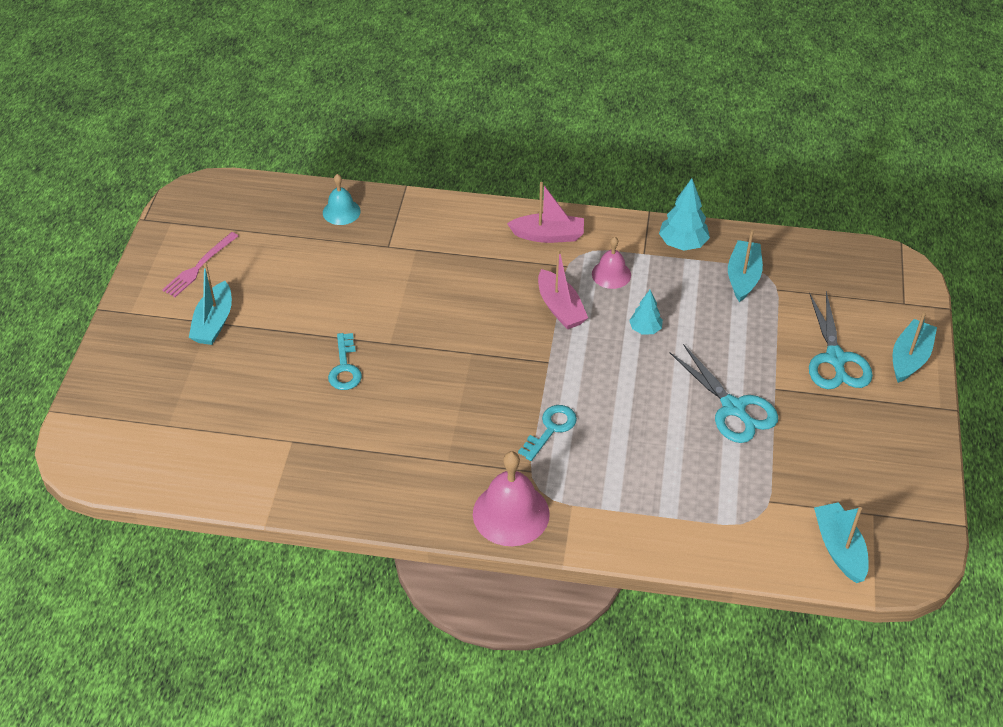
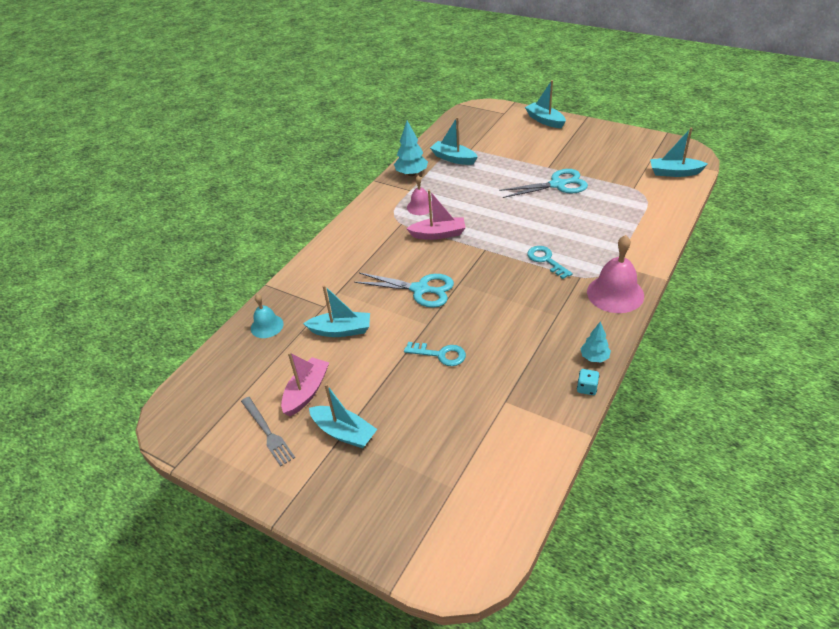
camera: 65 degrees left, 5 degrees down
pink fork [162,232,238,297] -> grey fork [241,397,295,466]
pink boat [507,182,584,243] -> pink boat moved to [281,352,329,416]
turquoise tree [629,290,663,335] -> turquoise tree moved to [580,321,611,362]
turquoise scissors [809,291,873,389] -> turquoise scissors moved to [354,273,454,308]
none -> turquoise boat [303,285,370,337]
none -> turquoise dice [577,369,599,395]

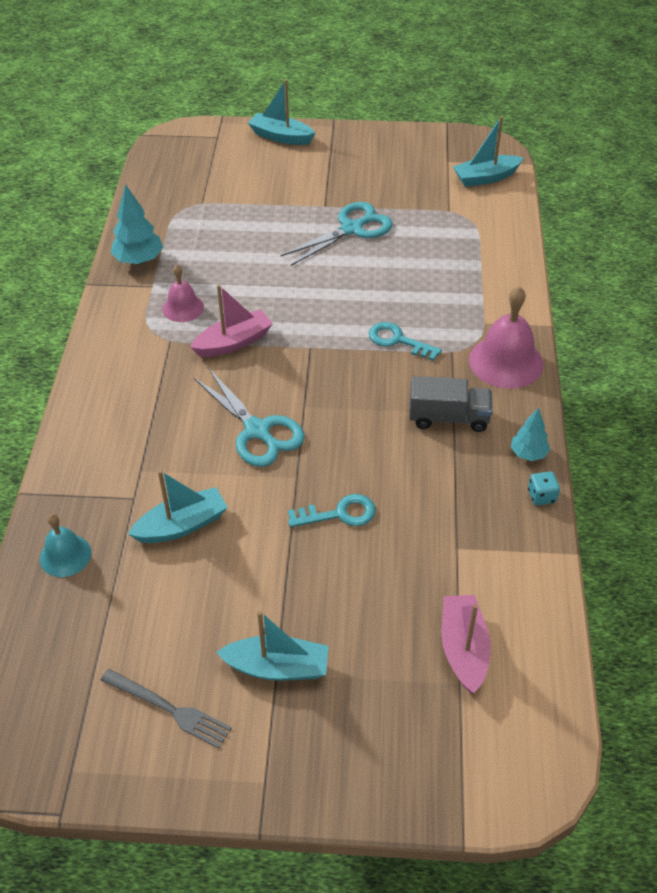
camera: 30 degrees left, 5 degrees up
pink boat [281,352,329,416] -> pink boat moved to [442,595,491,694]
turquoise scissors [354,273,454,308] -> turquoise scissors turned 60 degrees clockwise [193,369,305,467]
turquoise boat [430,117,478,165] -> none
none -> grey truck [409,376,493,432]

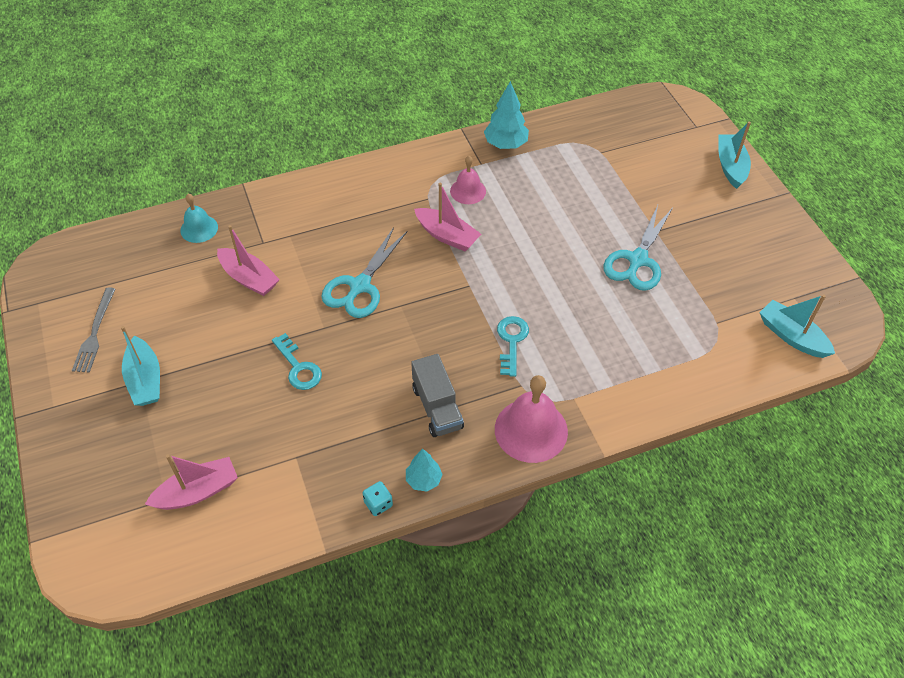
camera: 65 degrees right, 5 degrees up
turquoise boat [128,470,228,543] -> pink boat [217,225,280,296]
turquoise scissors [281,202,393,266] -> turquoise scissors turned 90 degrees clockwise [603,205,673,291]

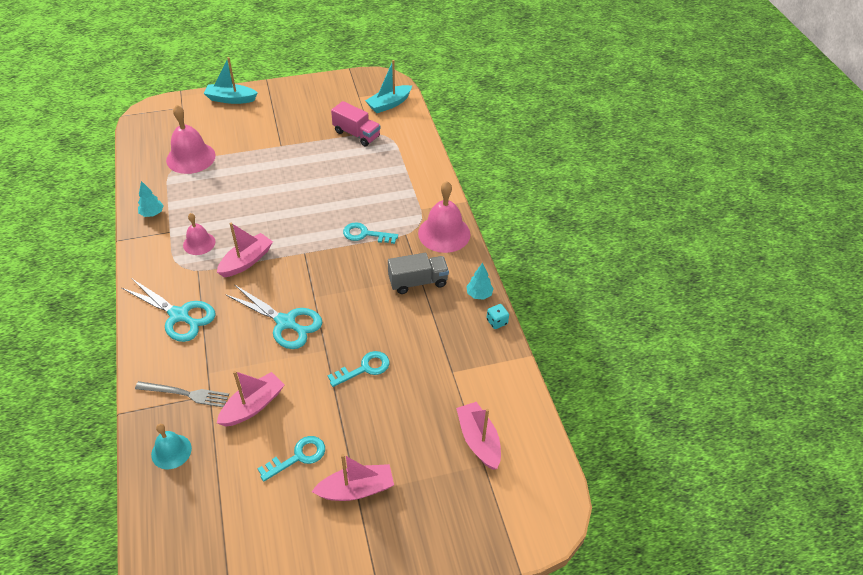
camera: 85 degrees left, 5 degrees down
grey fork [72,287,115,373] -> grey fork moved to [135,381,229,407]
turquoise boat [121,326,160,406] -> pink boat [311,454,394,501]
turquoise tree [484,81,529,149] -> turquoise tree [138,181,164,217], size x0.63
turquoise scissors [603,205,673,291] -> turquoise scissors moved to [122,278,216,342]
none -> pink bell [166,105,216,174]
none -> turquoise key [257,436,325,481]
none -> pink truck [331,101,381,147]

